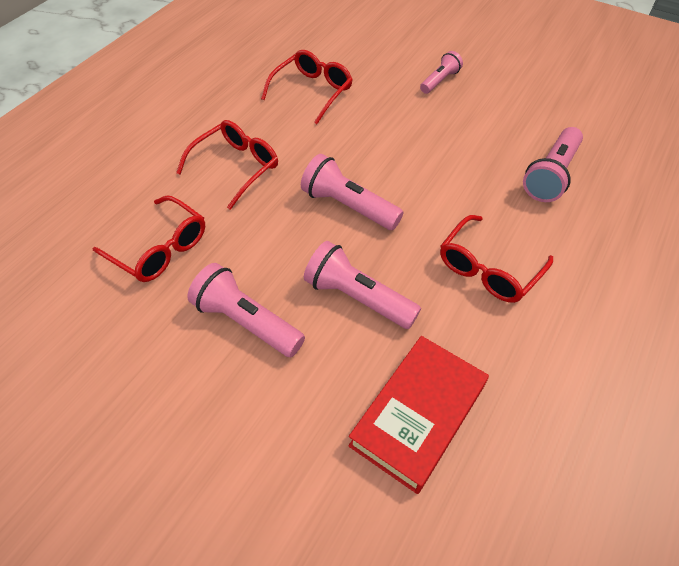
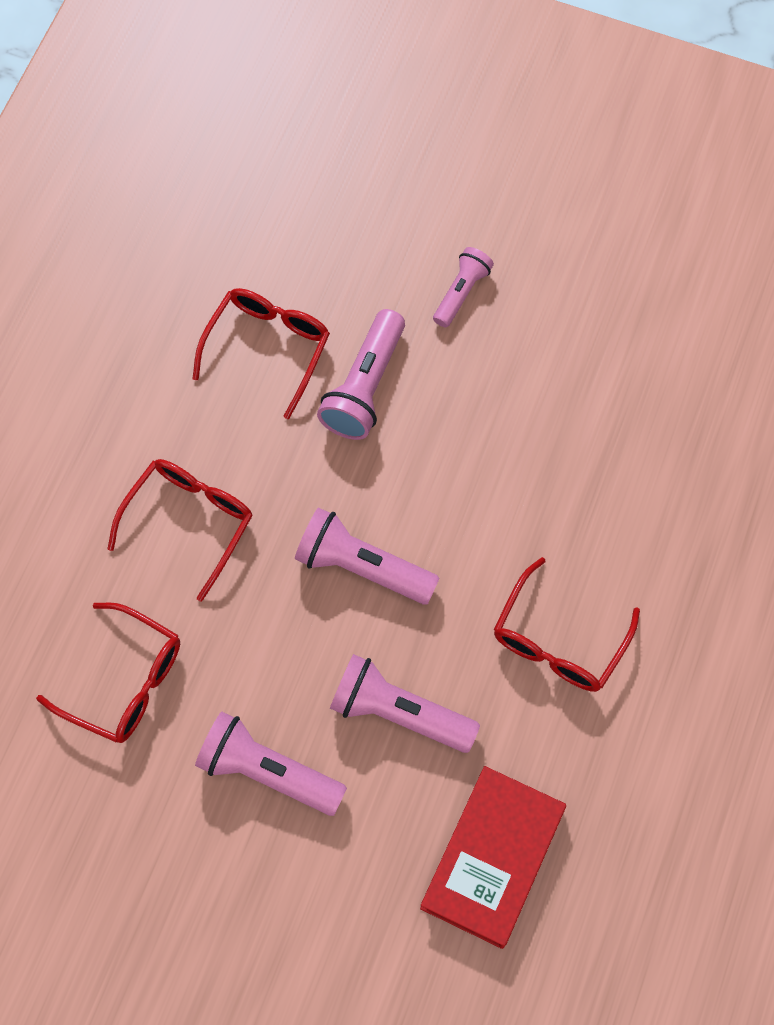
camera: 10 degrees left, 15 degrees up
pink flashlight [523,127,583,202] -> pink flashlight moved to [317,309,405,440]

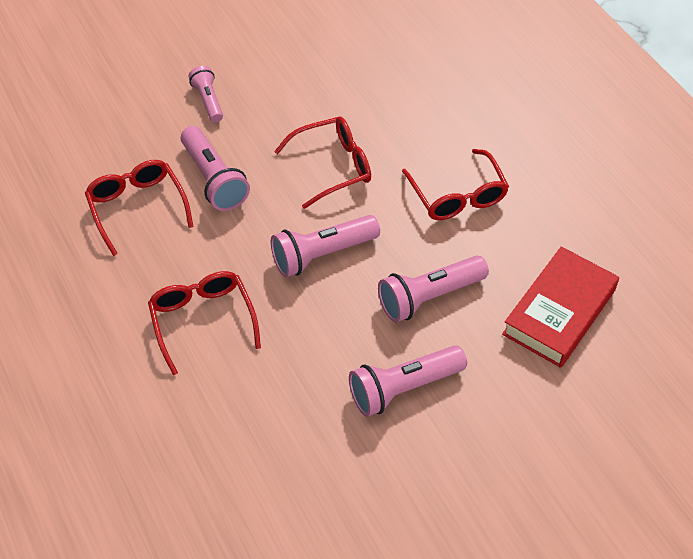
camera: 50 degrees left, 15 degrees down
red glasses [36,603,180,743] -> red glasses moved to [274,116,371,209]
red book [420,766,566,949] -> red book turned 60 degrees clockwise [502,246,619,368]

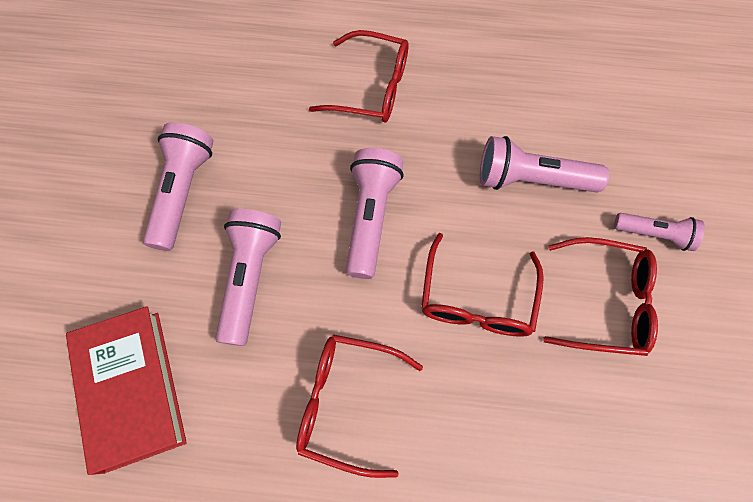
camera: 125 degrees right, 15 degrees up
red glasses [85,160,194,256] -> red glasses moved to [543,237,658,356]

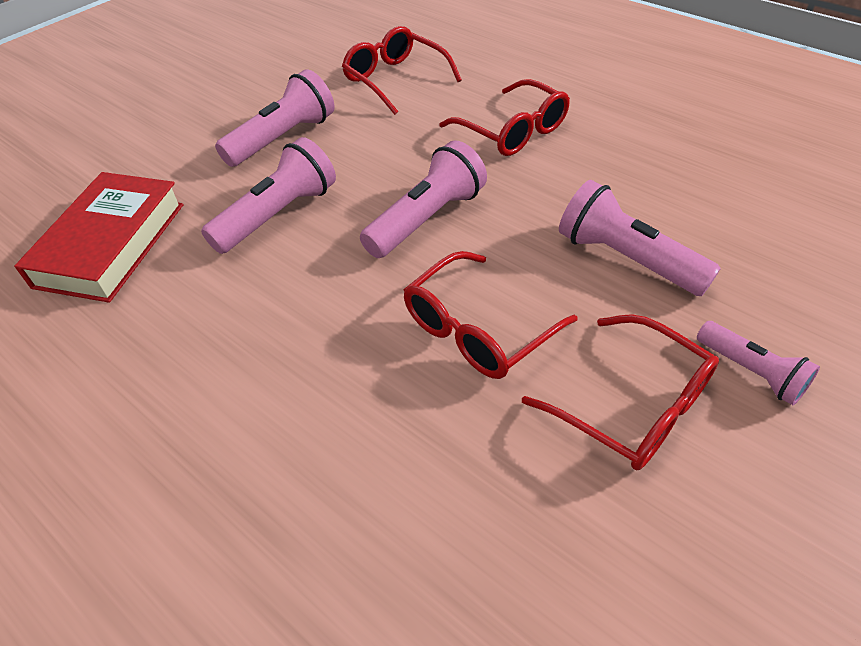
camera: 35 degrees right, 20 degrees down
red glasses [296,334,423,478] -> red glasses moved to [342,26,462,115]

